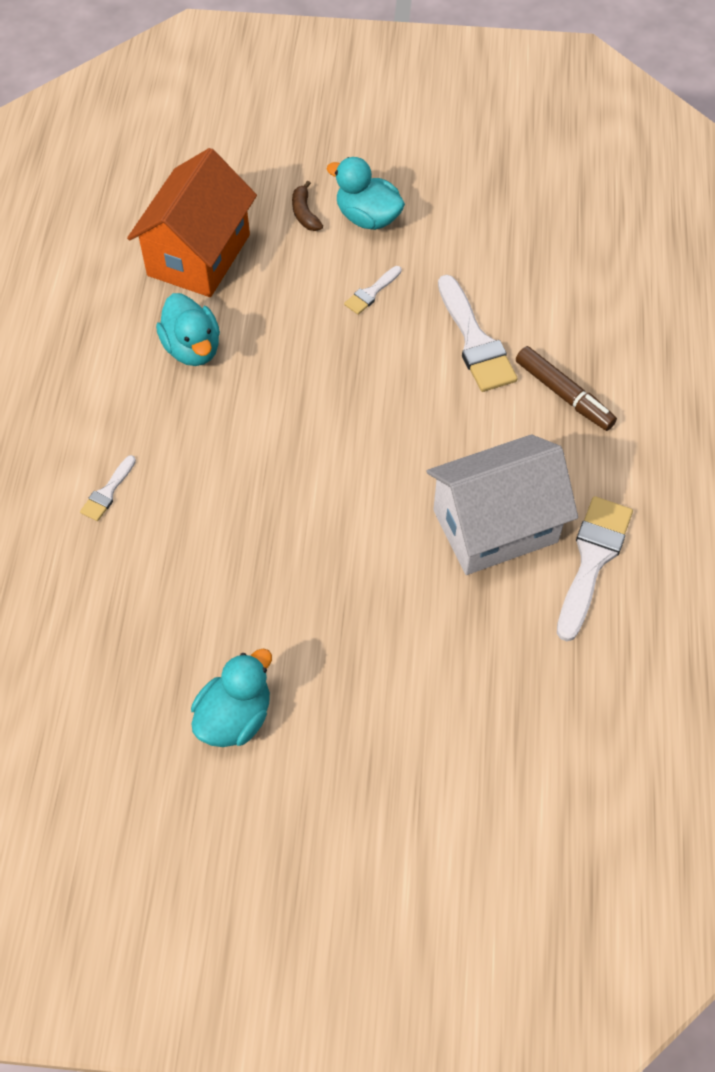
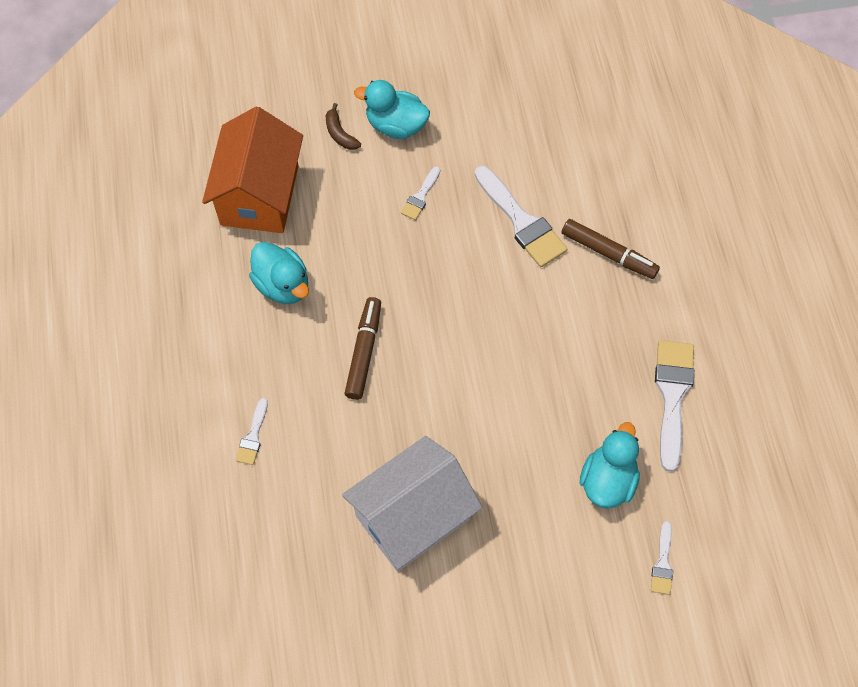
camera: 15 degrees left, 5 degrees up
turquoise duck [191,648,272,747] -> turquoise duck moved to [580,422,640,509]
white house [427,434,578,575] -> white house moved to [342,436,482,572]
none -> brown marker [344,297,381,400]
none -> white brush [651,521,673,595]

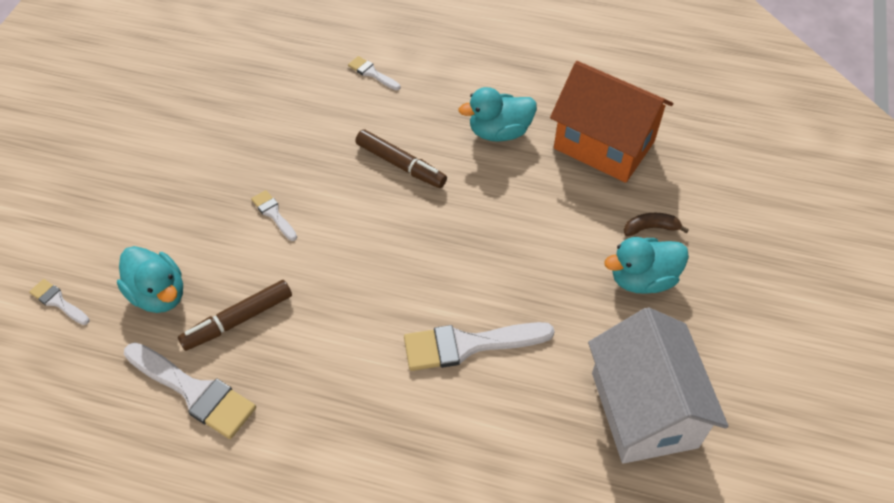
camera: 115 degrees right, 10 degrees down
white house [342,436,482,572] -> white house moved to [588,307,729,464]
turquoise duck [354,80,430,139] -> turquoise duck turned 150 degrees counterclockwise [604,237,689,294]
white brush [401,166,440,220] -> white brush moved to [251,190,297,241]
brown marker [562,219,660,279] -> brown marker moved to [178,280,292,351]

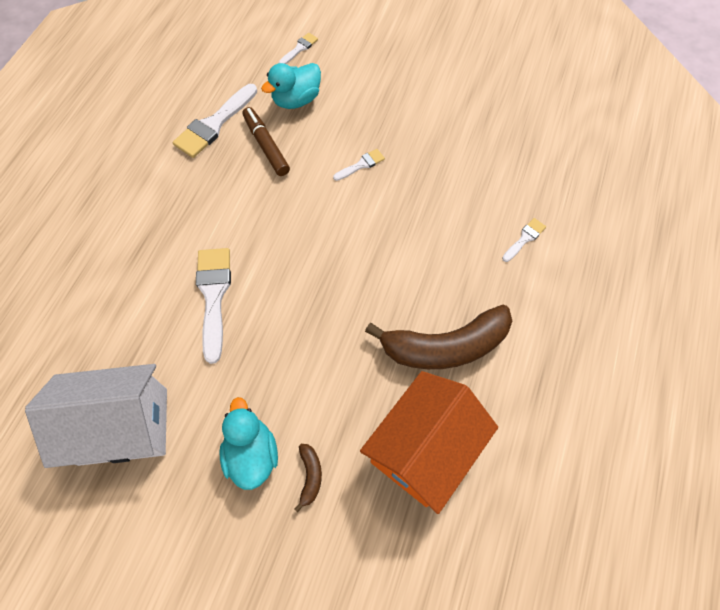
camera: 95 degrees right, 10 degrees up
brown marker [355,129,447,188] -> none
turquoise duck [458,87,537,142] -> brown banana [365,305,512,369]

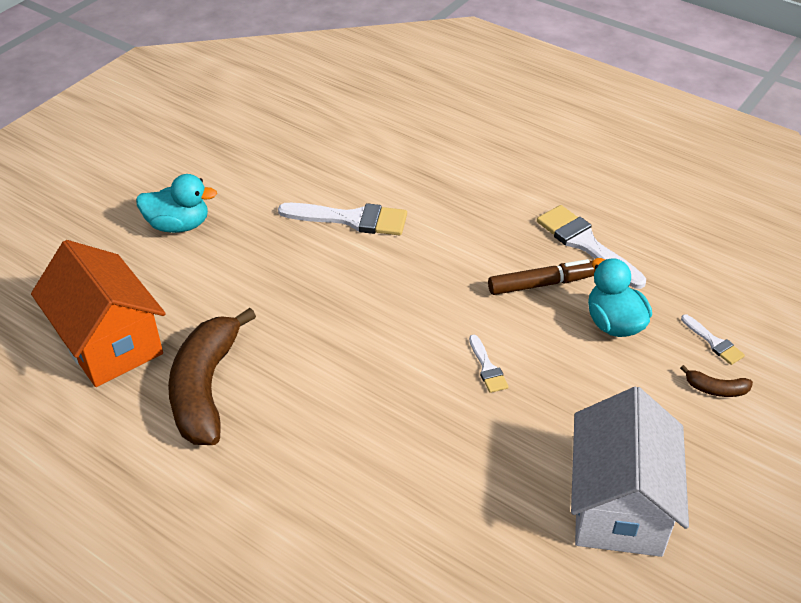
camera: 105 degrees right, 20 degrees down
white house [25,364,167,468] -> white house moved to [571,387,689,557]
brown banana [294,444,322,512] -> brown banana moved to [680,365,753,397]
white brush [502,218,546,262] -> none

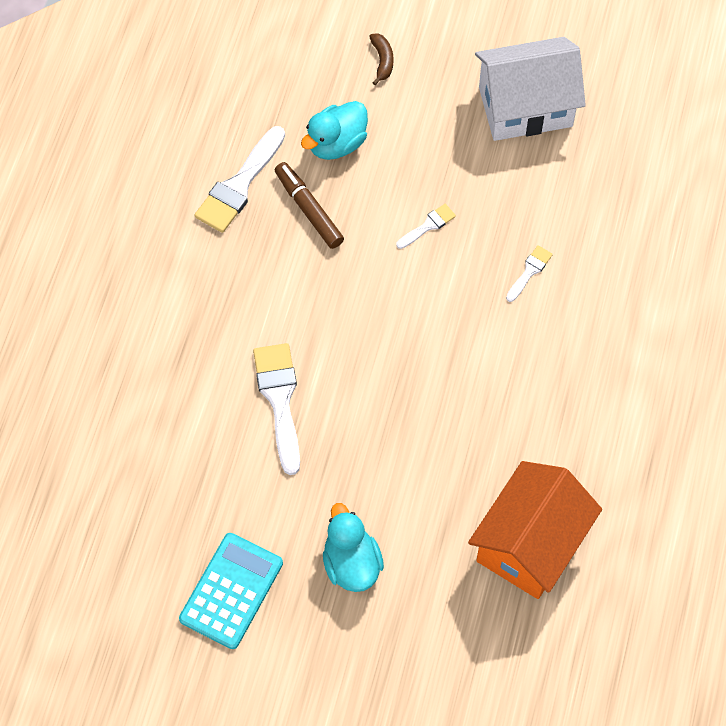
camera: 110 degrees left, 20 degrees up
brown banana [168,308,256,445] -> none
white brush [681,314,745,365] -> white brush moved to [506,245,553,302]
none -> turquoise calculator [179,533,283,649]

